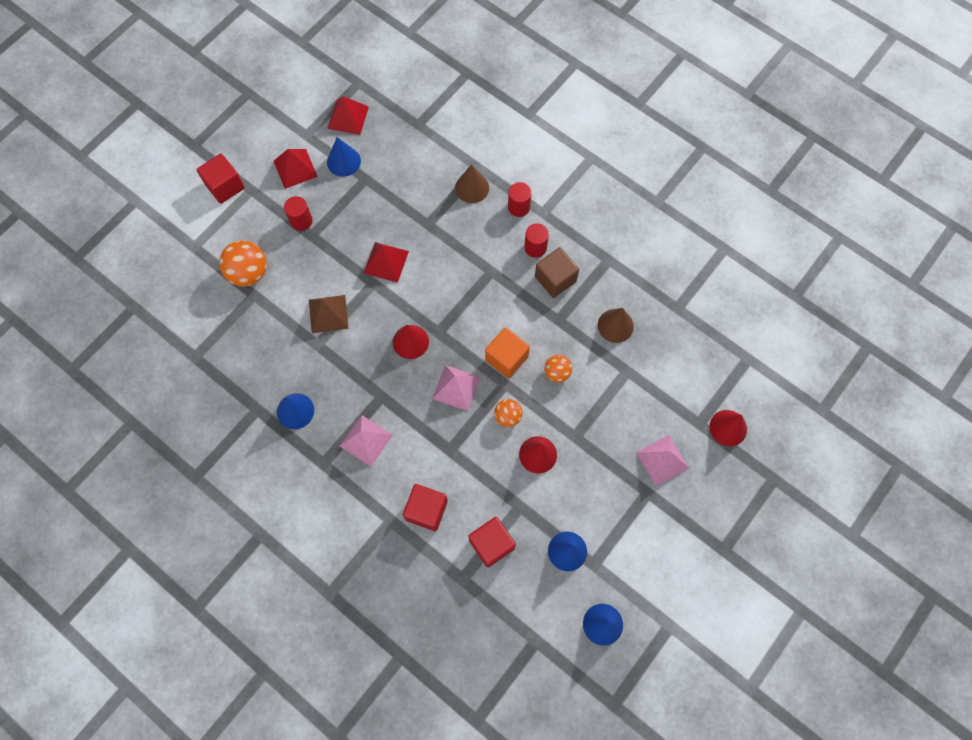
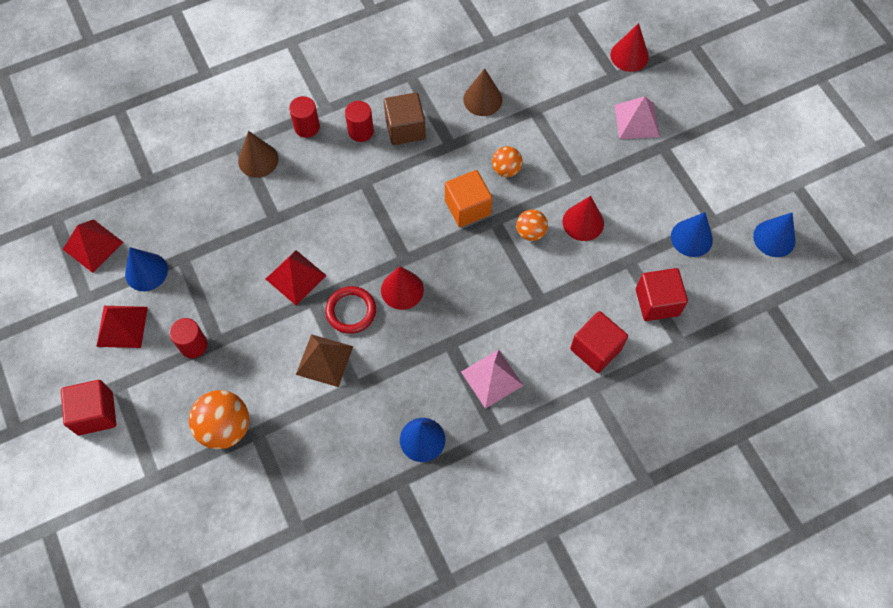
camera: 65 degrees left, 5 degrees down
pink pyramid [432,365,480,411] -> none
none -> red ring [325,286,376,334]

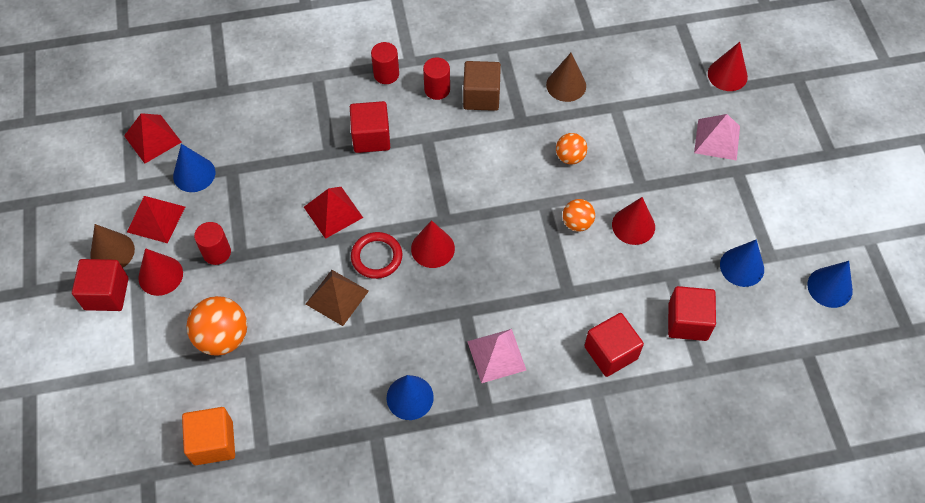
camera: 15 degrees right, 5 degrees down
brown cone [238,131,279,178] -> brown cone moved to [90,224,135,268]
orange cube [445,170,492,227] -> orange cube moved to [182,407,235,465]
none -> red cone [138,248,183,296]
none -> red cube [350,101,390,153]

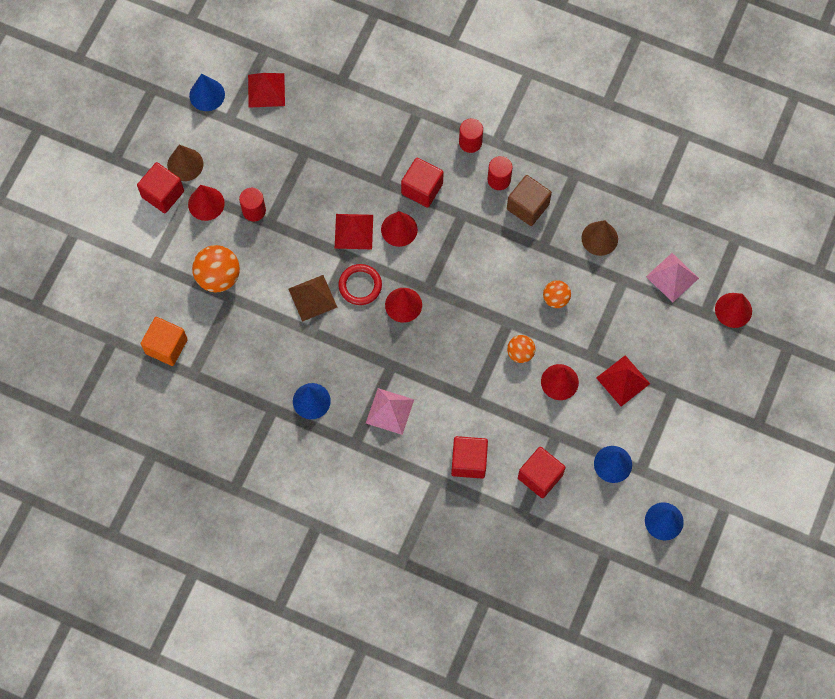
camera: 35 degrees right, 10 degrees up
red pyramid [127,196,185,243] -> red pyramid moved to [596,355,650,406]
blue cone [173,144,215,192] -> blue cone moved to [189,73,225,111]
pink pyramid [694,114,740,160] -> pink pyramid moved to [646,253,699,302]
none -> red cone [381,211,418,247]

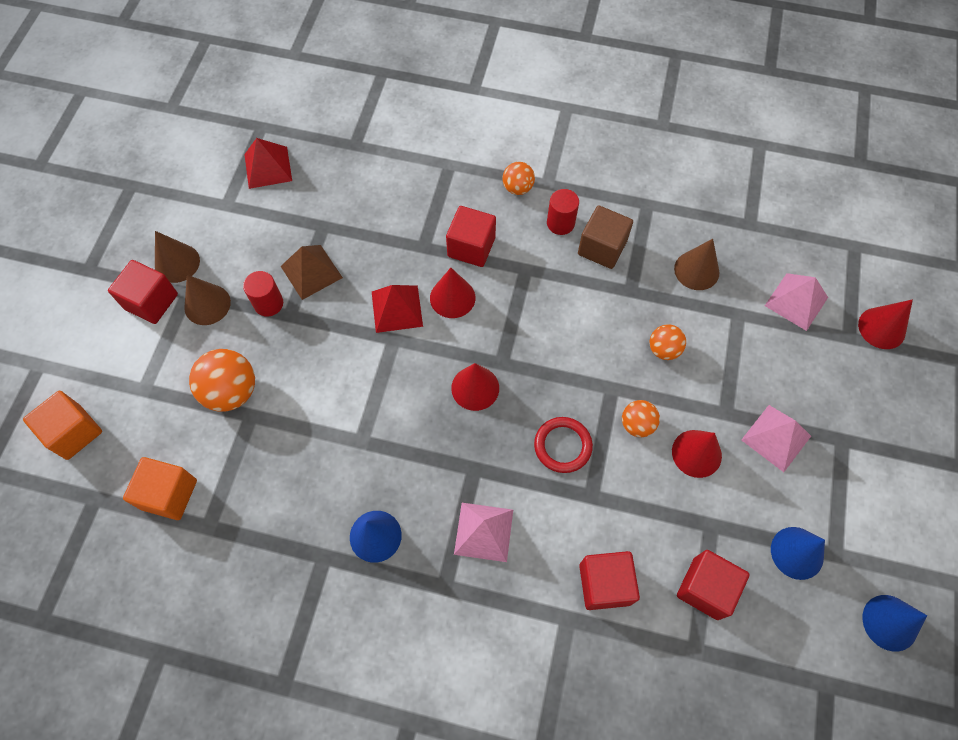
camera: 10 degrees left, 5 degrees down
red cone [188,185,225,221] -> brown cone [184,275,231,325]
blue cone [189,73,225,111] -> none
brown pyramid [289,275,338,322] -> brown pyramid moved to [281,245,343,300]
red ring [338,264,382,305] -> red ring moved to [534,417,593,473]
red cylinder [459,119,483,153] -> orange ball [502,162,535,195]
red pyramid [596,355,650,406] -> pink pyramid [741,405,811,472]
none -> orange cube [23,391,102,460]

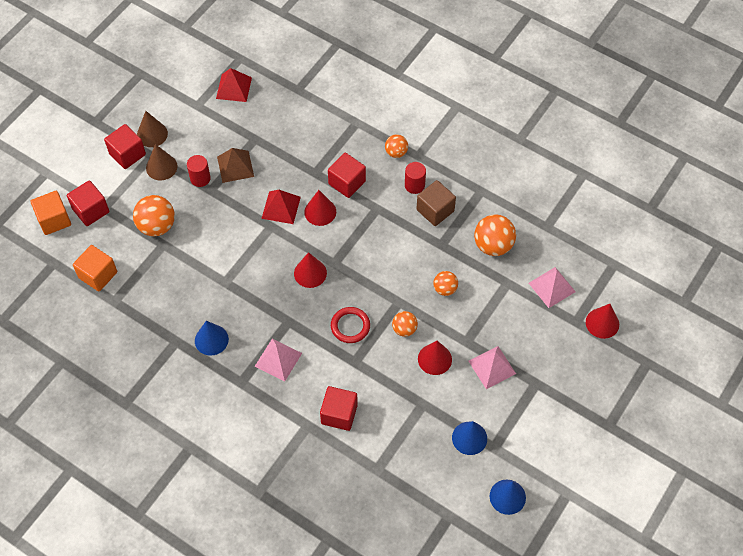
camera: 20 degrees right, 5 degrees down
brown cone [674,239,719,290] -> orange ball [474,214,516,256]
red cube [677,550,750,620] -> red cube moved to [67,180,109,226]

